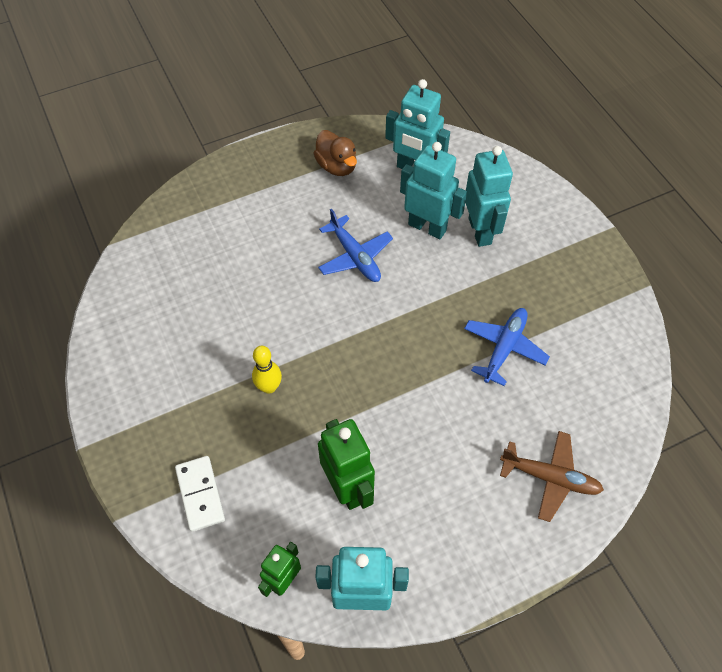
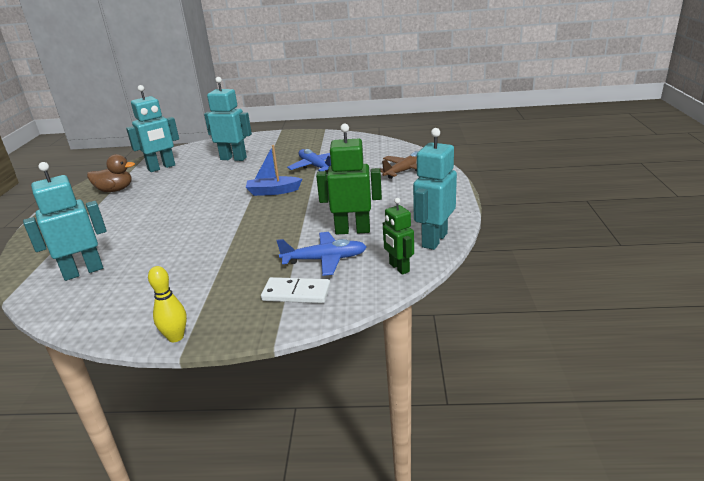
camera: 60 degrees left, 30 degrees down
yellow bowling pin [252,346,282,394] -> yellow bowling pin moved to [148,266,187,342]
blue plane [318,208,393,282] -> blue plane moved to [277,232,366,276]
turquoise robot [400,142,467,239] -> turquoise robot moved to [23,162,107,281]
none -> blue boat [246,145,302,196]

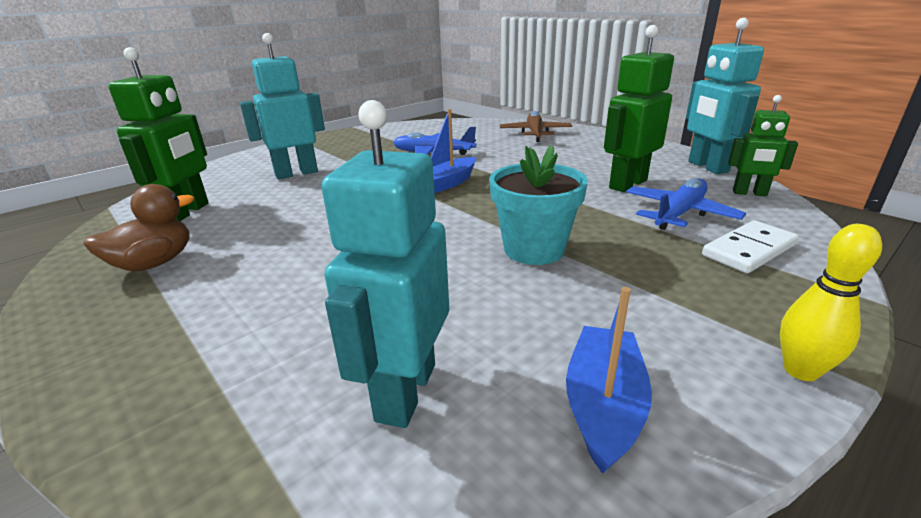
camera: 45 degrees left, 0 degrees up
turquoise robot [126,85,179,172] -> green robot [108,47,209,221]
none -> turquoise flower pot [489,145,588,265]
none -> blue boat [566,287,652,474]

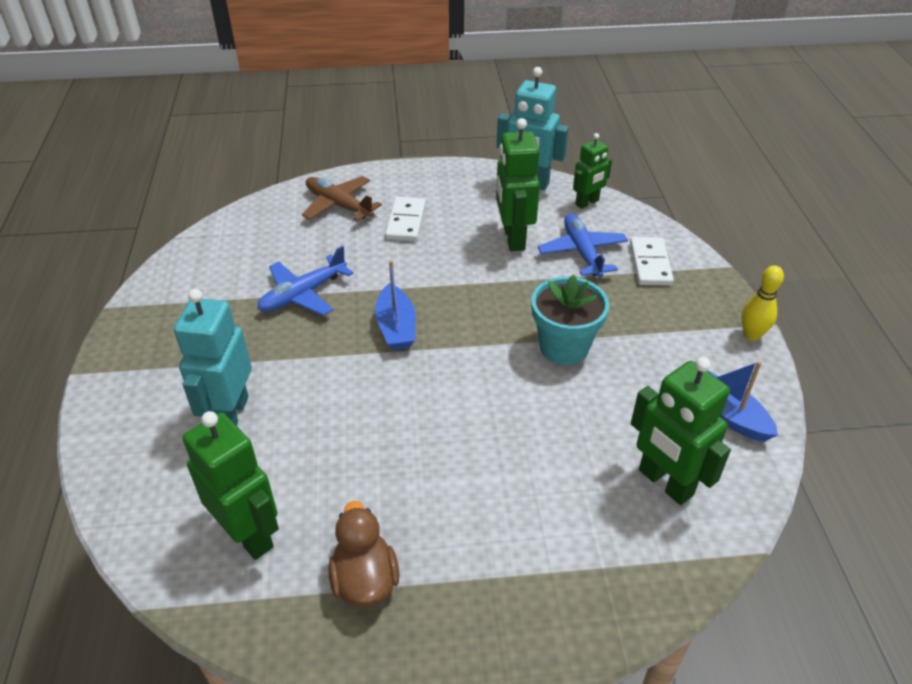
camera: 55 degrees left, 15 degrees up
turquoise robot [321,100,449,428] -> green robot [631,357,731,505]
none -> white domino [385,197,426,241]

